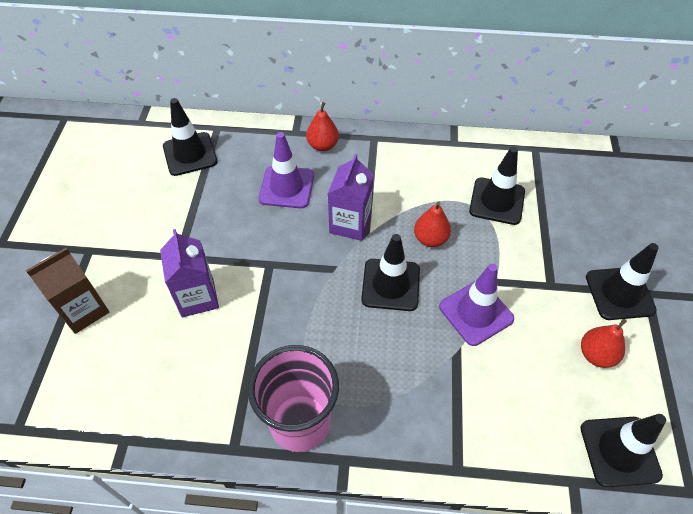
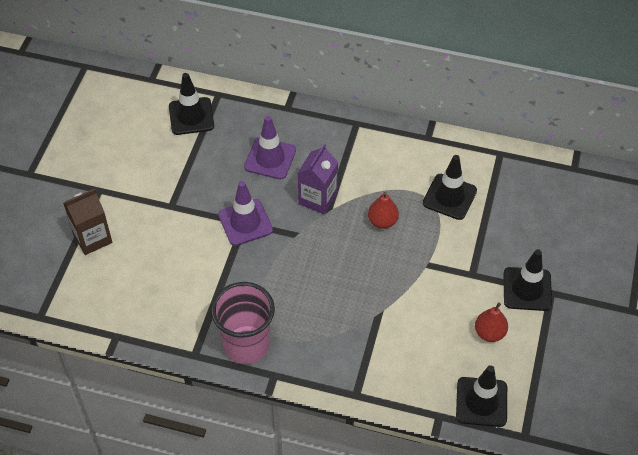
camera: 10 degrees right, 0 degrees up
purple carton [160,229,219,317] -> none
red pear [306,102,339,151] -> none
black traffic cone [361,234,420,311] -> none
purple traffic cone [439,264,514,346] -> purple traffic cone moved to [218,181,273,246]

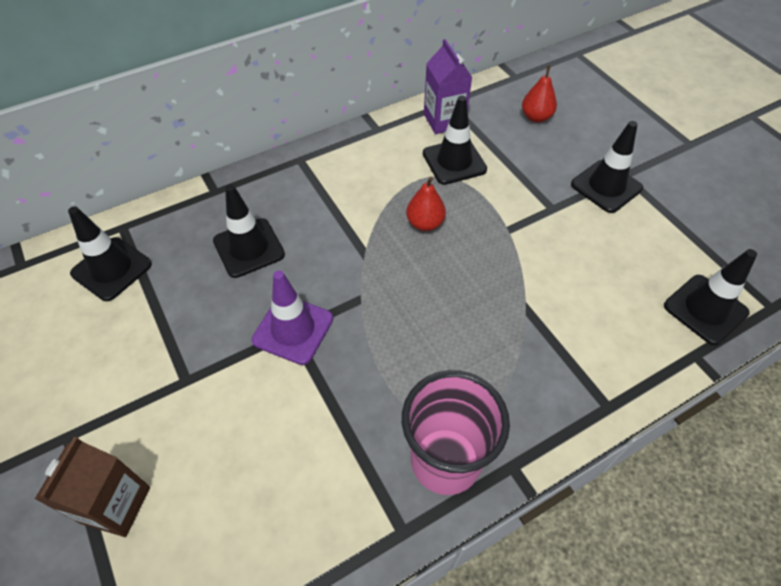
camera: 45 degrees left, 0 degrees up
purple traffic cone [244,116,296,179] -> black traffic cone [213,184,285,278]
purple carton [298,144,338,215] -> purple carton moved to [424,39,472,134]
red pear [475,302,508,342] -> red pear moved to [522,66,557,123]

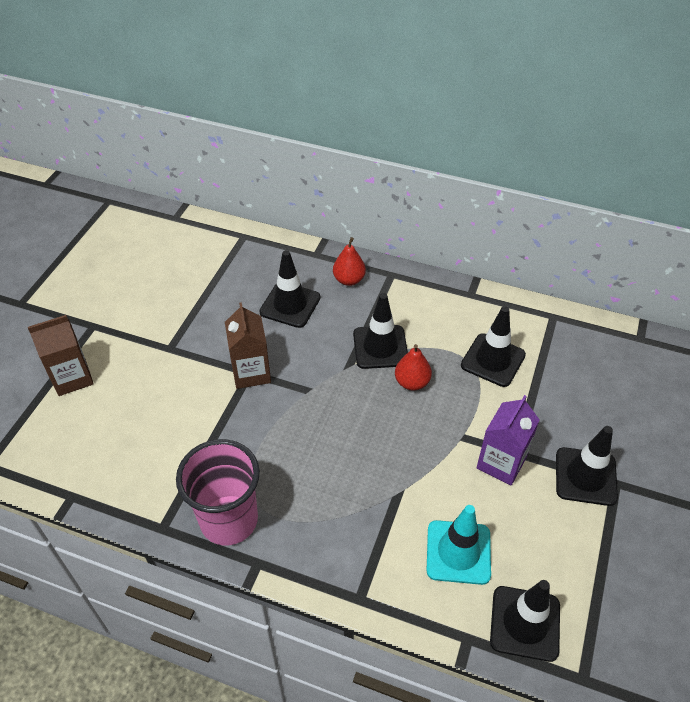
camera: 50 degrees right, 5 degrees down
black traffic cone [68,206,152,301] -> black traffic cone moved to [353,293,408,369]
purple traffic cone [252,270,333,365] -> brown carton [225,302,271,389]
purple carton [424,39,472,134] -> purple carton moved to [477,395,540,485]
red pear [522,66,557,123] -> red pear moved to [333,237,366,286]
none -> turquoise traffic cone [427,505,491,585]

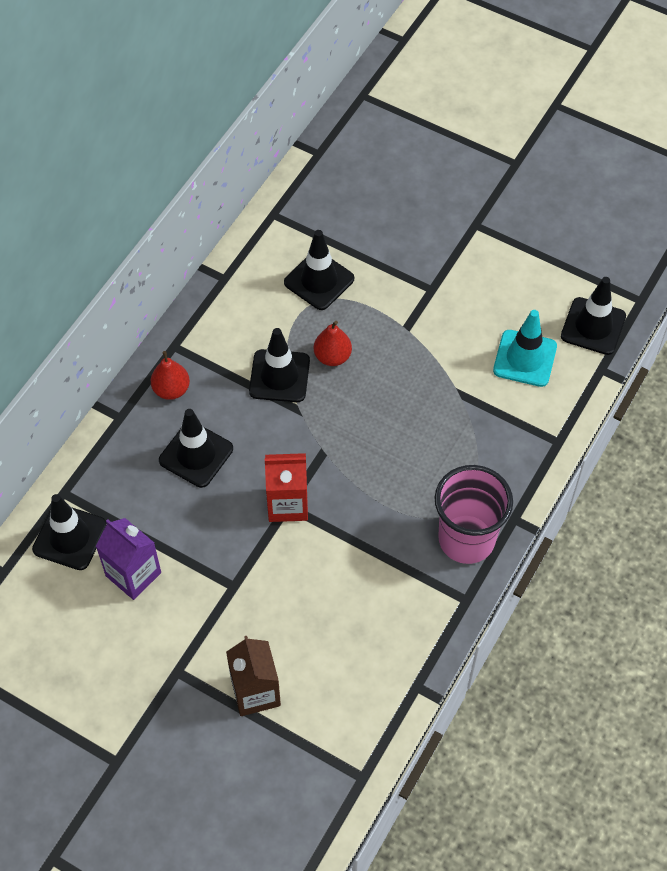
camera: 80 degrees left, 10 degrees up
brown carton [225,302,271,389] -> red carton [265,453,308,522]
purple carton [477,395,540,485] -> purple carton moved to [96,518,161,600]
black traffic cone [556,426,618,506] -> black traffic cone moved to [32,494,107,570]

